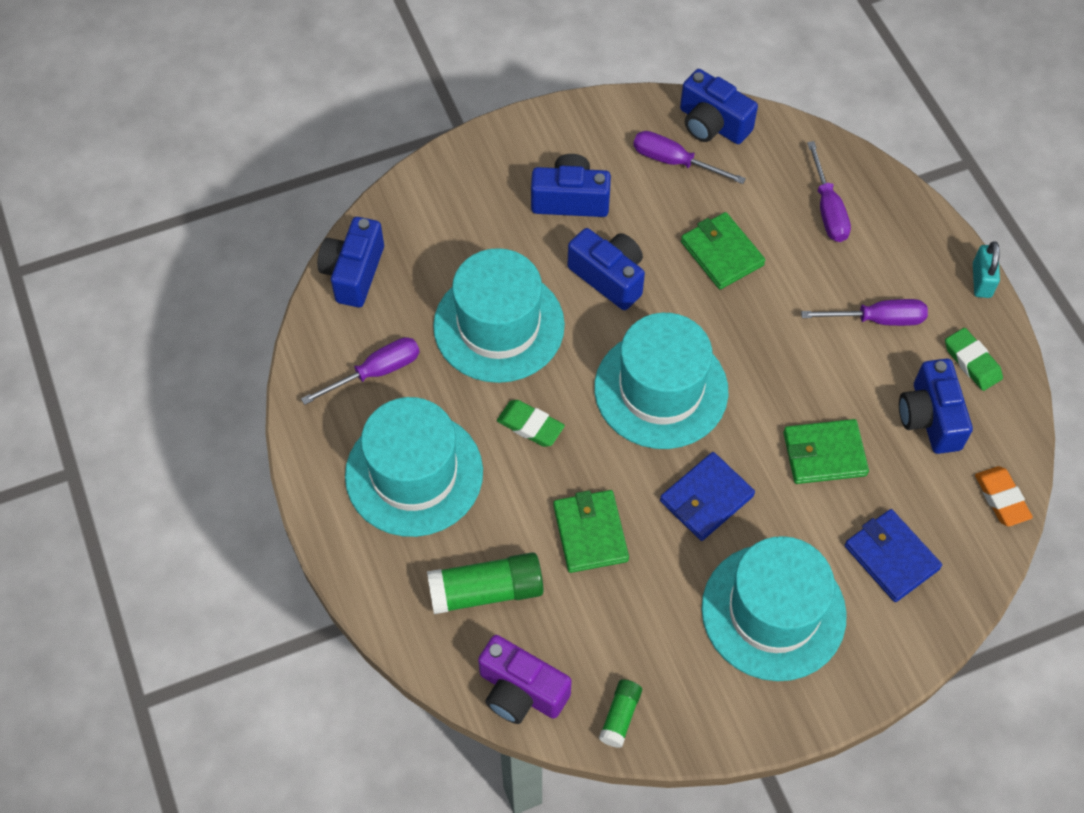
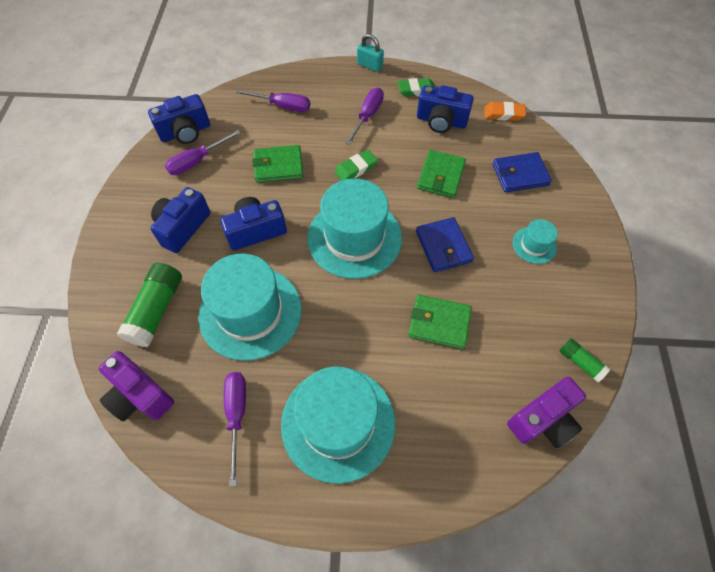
camera: 65 degrees left, 0 degrees up
blue camera [317,217,384,307] -> purple camera [99,351,174,421]
green glue stick [427,552,544,614] -> green glue stick moved to [117,263,182,347]
green eraser [497,400,565,447] -> green eraser moved to [335,150,378,181]
turquoise hat [702,536,847,681] -> turquoise hat [513,219,558,264], size x0.46

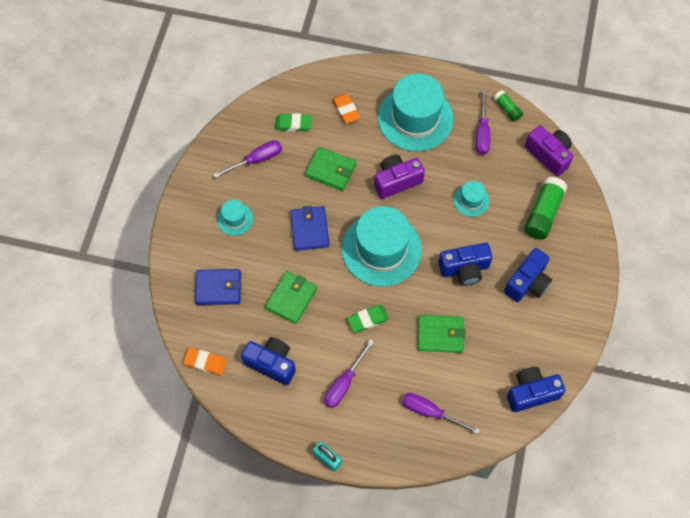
camera: 170 degrees left, 5 degrees up
purple screwdriver [165,130,241,175] -> purple screwdriver moved to [213,140,282,178]
turquoise hat [198,253,301,361] -> turquoise hat [454,181,489,217], size x0.46
green eraser [397,78,435,97] -> green eraser moved to [275,113,312,132]
purple camera [507,377,586,448] -> purple camera moved to [374,154,425,199]
green glue stick [560,338,610,382] -> green glue stick moved to [494,90,523,121]
none -> orange eraser [332,93,360,124]

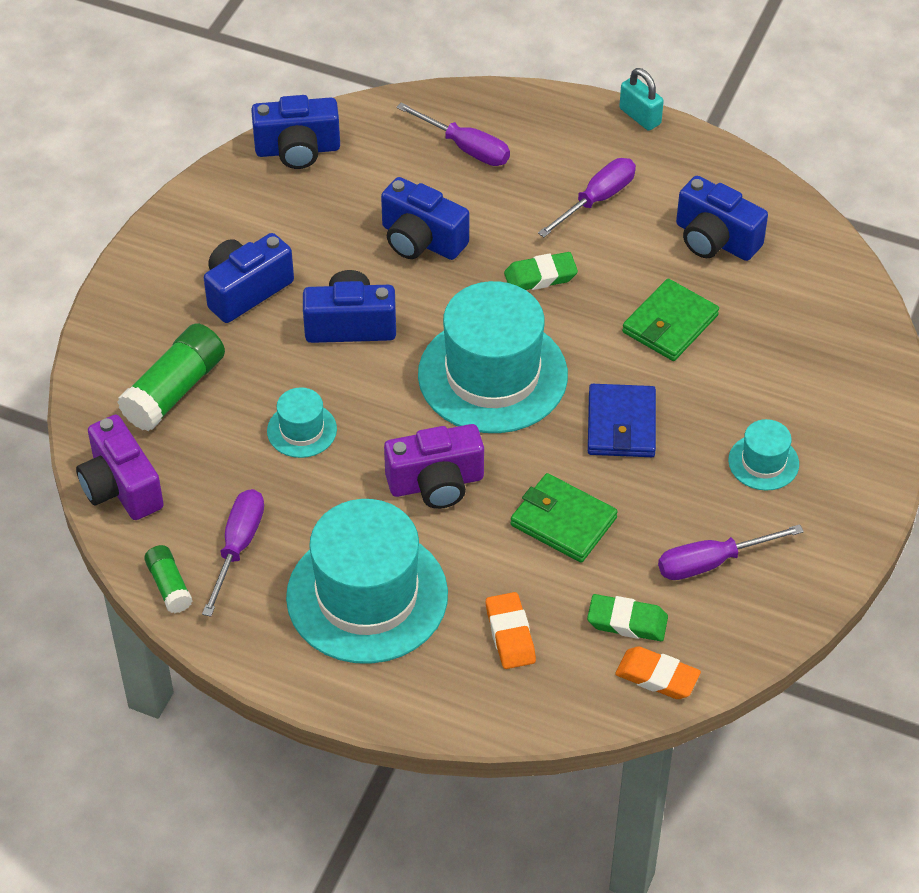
camera: 170 degrees left, 15 degrees down
orange eraser [183,348,227,375] -> orange eraser moved to [615,646,701,699]
blue wallet [195,269,241,305] -> none
green wallet [418,315,465,353] -> blue camera [381,177,469,260]

